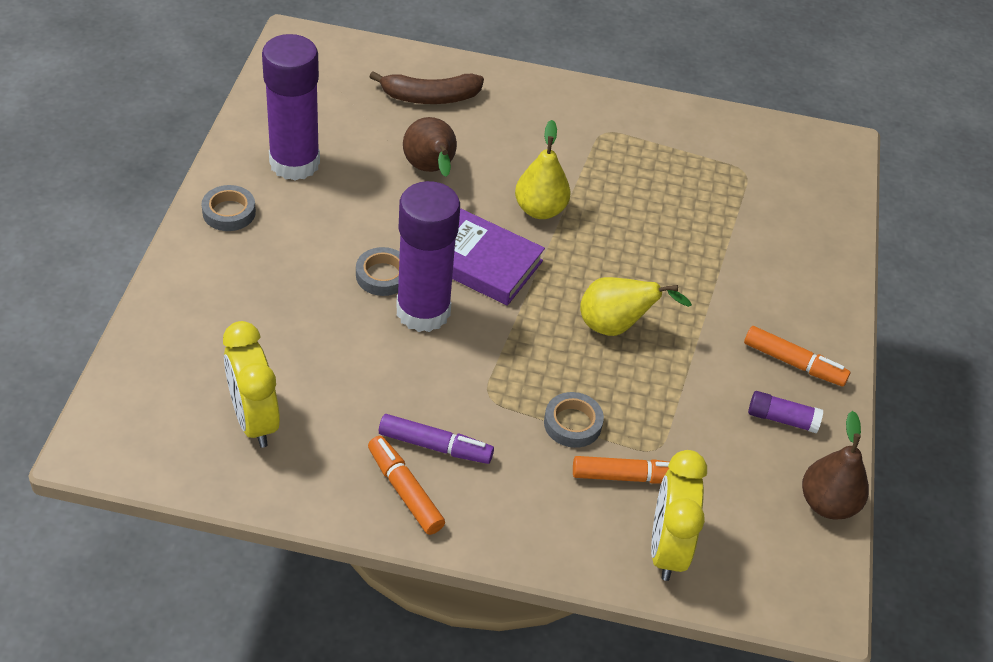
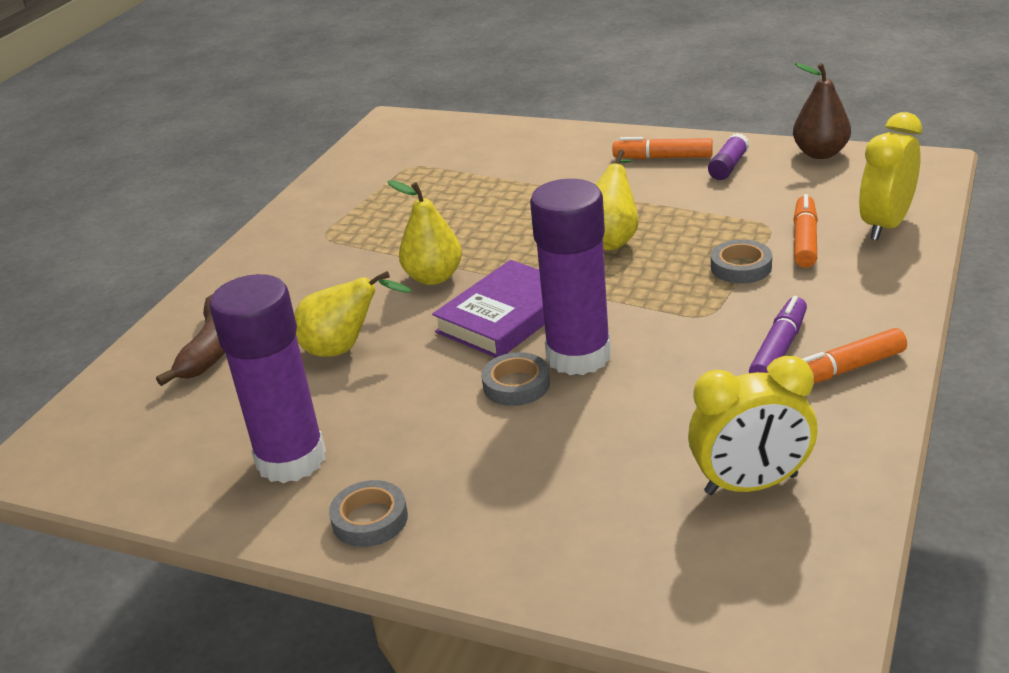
camera: 70 degrees left, 15 degrees down
brown pear [403,117,457,177] -> yellow pear [294,271,411,357]
yellow clock [651,450,707,581] -> yellow clock turned 105 degrees clockwise [859,112,922,240]
orange marker [744,326,850,387] -> orange marker turned 120 degrees counterclockwise [613,137,713,159]

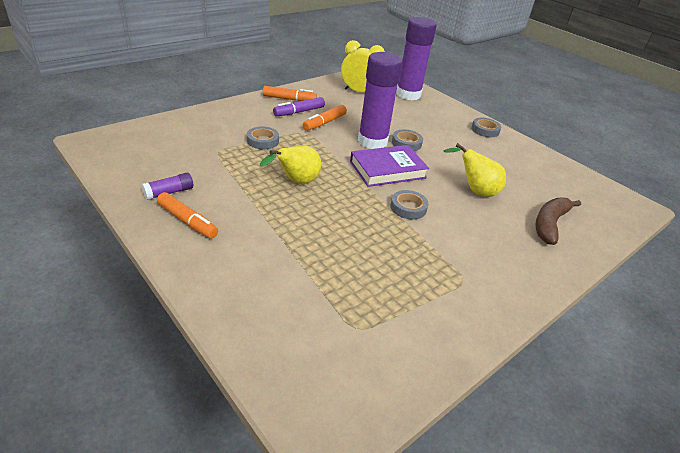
camera: 160 degrees left, 5 degrees up
purple glue stick [209,274,326,483] -> purple glue stick moved to [396,17,437,101]
yellow pear [388,180,462,285] -> grey tape [390,190,429,220]
brown pear [793,63,851,159] -> none
orange marker [793,194,818,268] -> orange marker moved to [303,105,347,131]
yellow clock [859,112,922,240] -> none

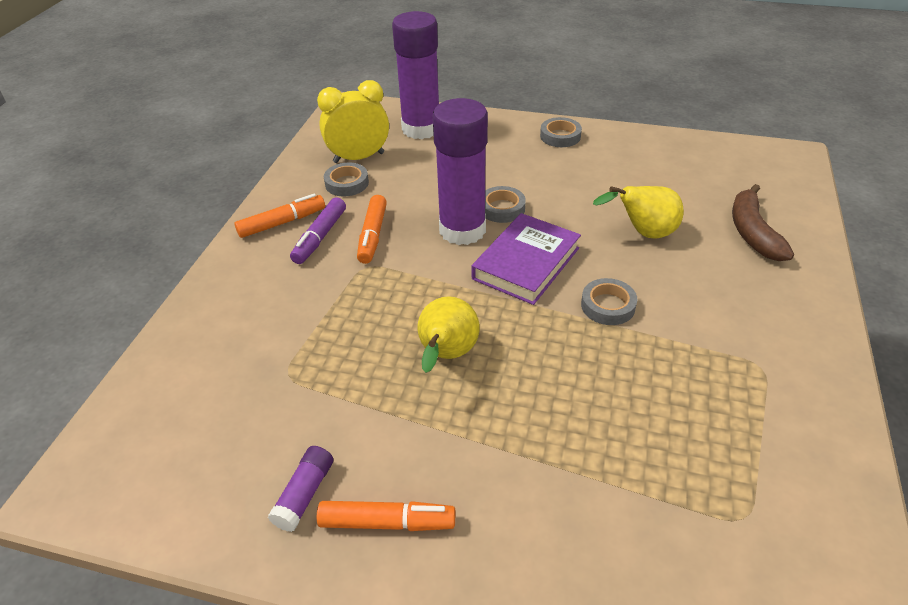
camera: 30 degrees left, 5 degrees up
grey tape [247,126,279,149] -> grey tape moved to [324,163,369,197]

